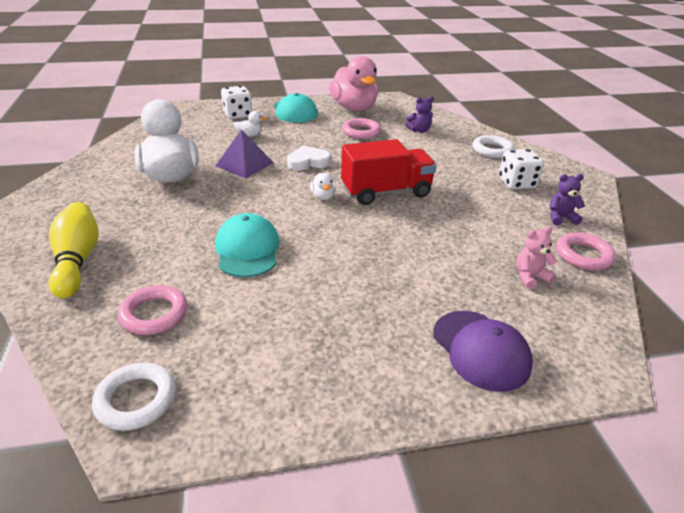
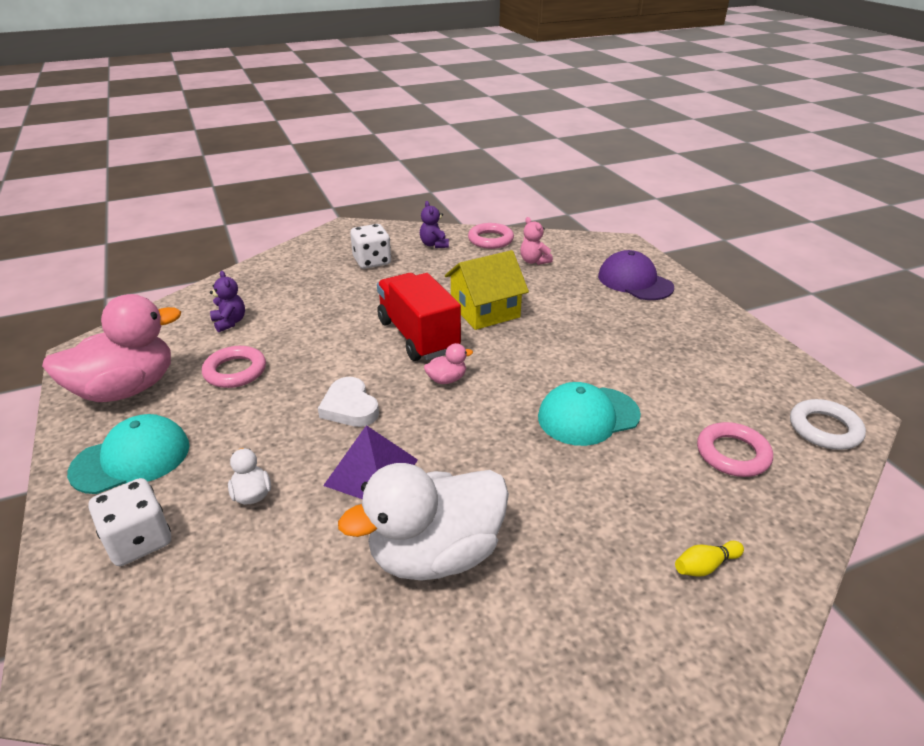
camera: 100 degrees left, 0 degrees up
yellow bowling pin [49,202,99,298] -> yellow bowling pin [675,541,744,577], size x0.46
white duck [310,173,336,200] -> pink duck [424,343,473,384]
purple cap [433,311,533,392] -> purple cap turned 90 degrees counterclockwise [598,250,674,300]
white ring [472,135,514,158] -> none
none -> yellow house [445,250,529,330]

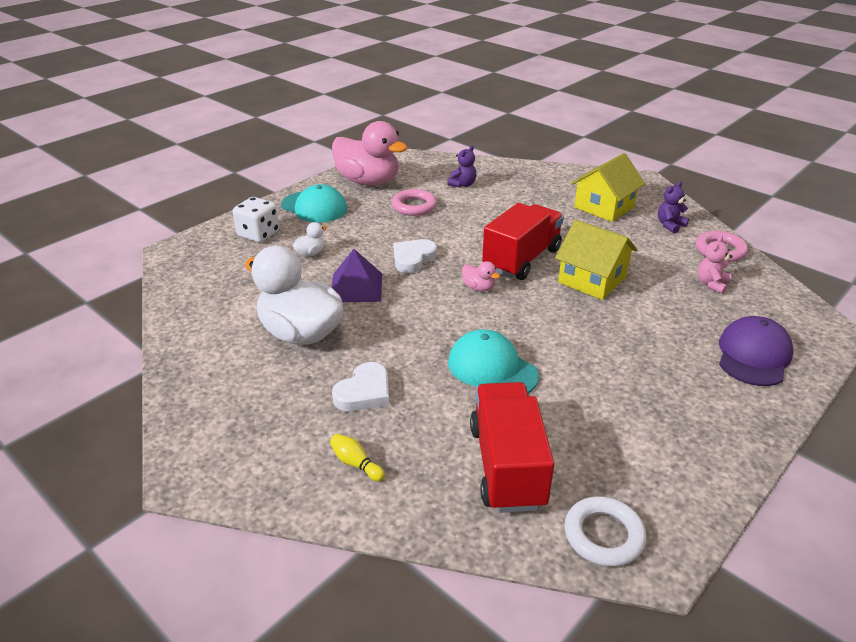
camera: 65 degrees right, 0 degrees up
white dice [350,224,391,269] -> yellow house [571,153,645,222]
pink ring [697,422,773,477] -> red truck [470,382,554,513]
none -> white heart [332,362,389,411]

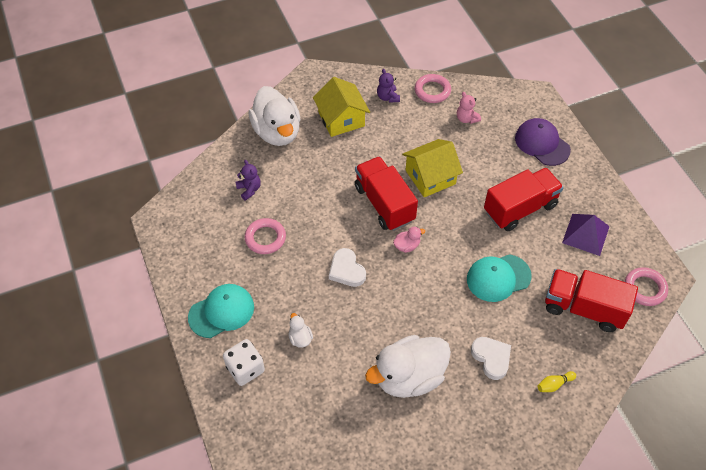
camera: 65 degrees left, 20 degrees up
purple pyramid [331,249,382,302] -> purple pyramid moved to [562,214,610,256]
pink duck [332,121,408,185] -> none
white ring [564,496,646,567] -> pink ring [625,267,668,306]
none -> white duck [249,86,301,146]
none -> red truck [484,168,564,231]

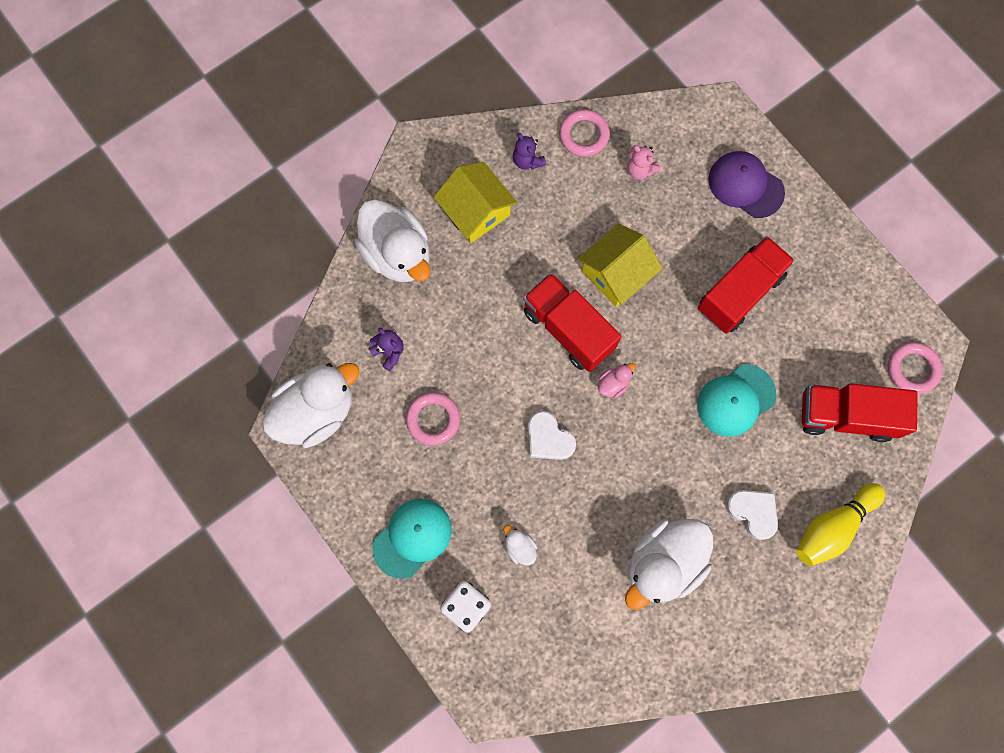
camera: 15 degrees left, 20 degrees up
yellow bowling pin [538,371,576,392] -> yellow bowling pin [796,483,885,566], size x2.16
purple pyramid [562,214,610,256] -> none
none -> white duck [262,363,360,448]

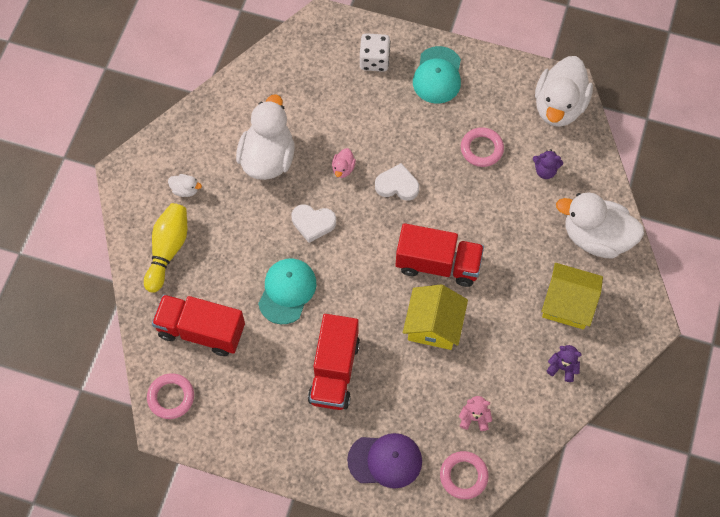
camera: 145 degrees right, 10 degrees down
white duck [504,525,538,565] -> white duck moved to [168,174,202,197]
pink ring [559,109,610,157] -> pink ring moved to [440,451,489,499]
pink duck [598,363,636,398] -> pink duck moved to [332,148,356,178]
white heart [726,490,778,540] -> white heart moved to [291,204,336,243]
red truck [802,384,918,442] -> red truck turned 135 degrees counterclockwise [152,294,245,356]

